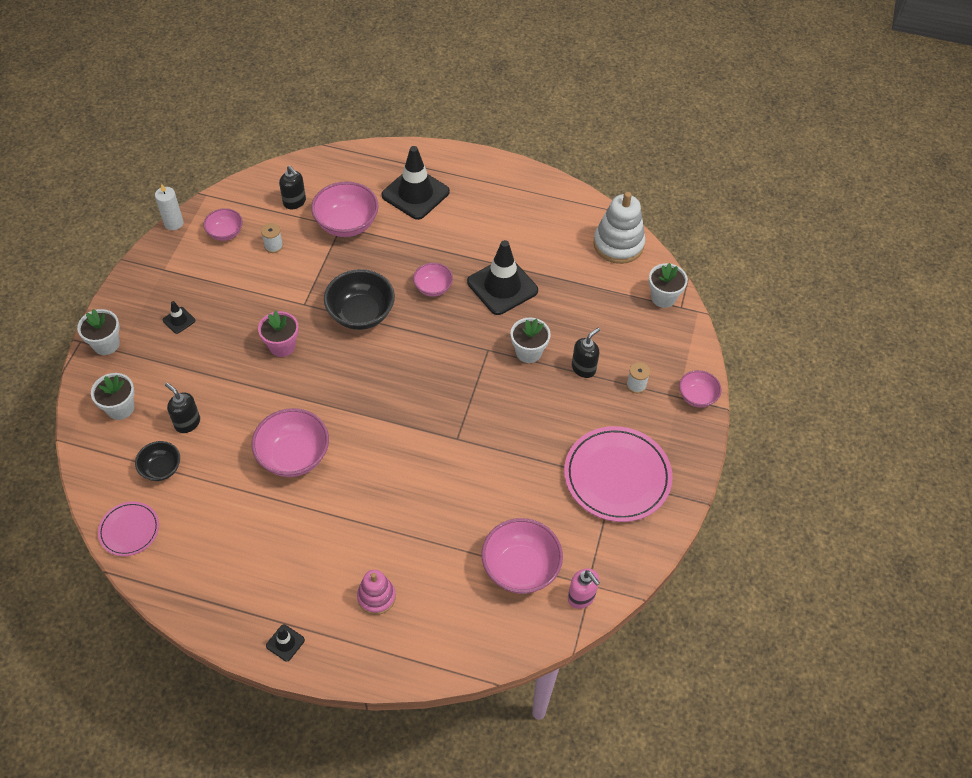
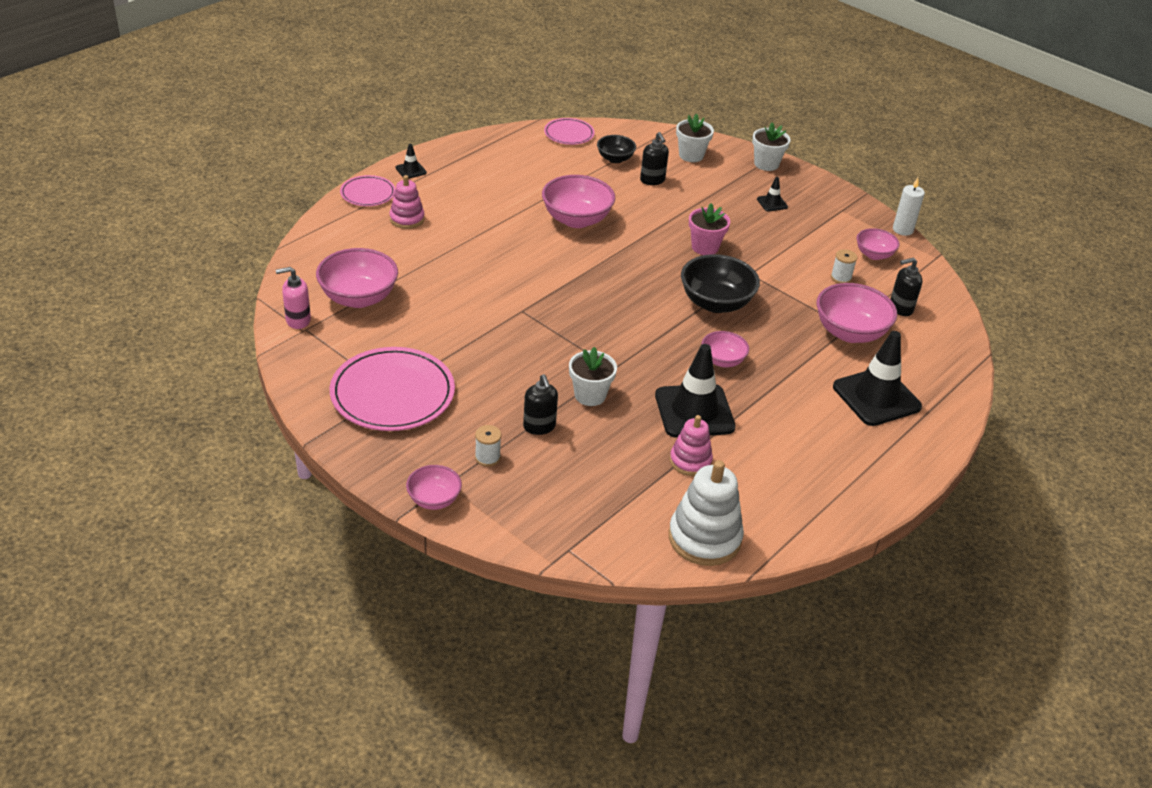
camera: 115 degrees right, 15 degrees down
black soap dispenser [165,383,200,433] -> black soap dispenser turned 90 degrees clockwise [640,132,669,185]
white flower pot [649,263,688,308] -> none
none -> pink plate [340,175,396,206]
none -> pink stacking toy [670,415,713,476]

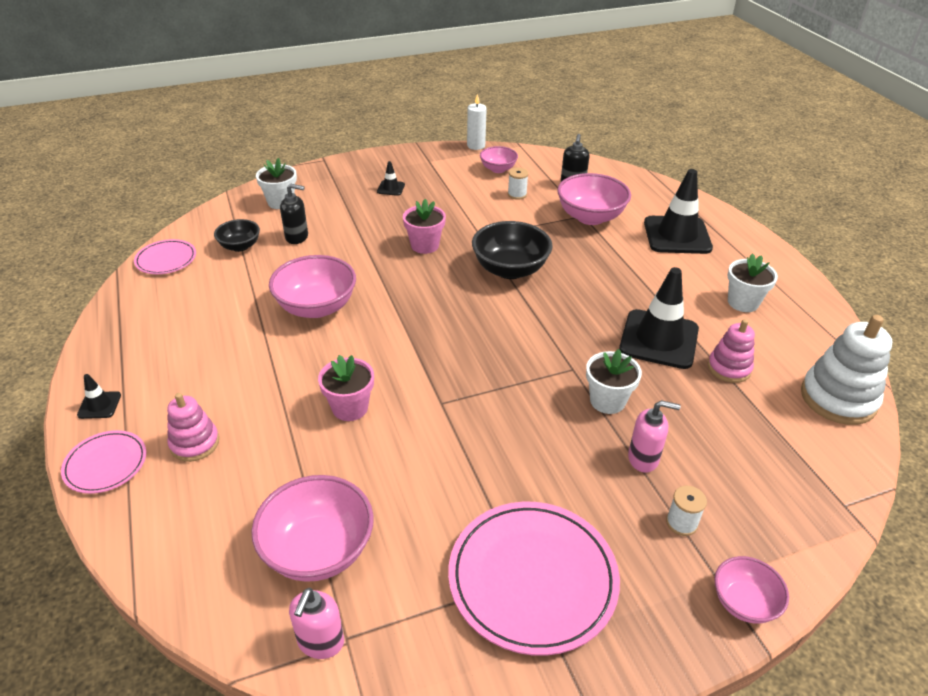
camera: 60 degrees left, 0 degrees up
black soap dispenser [523,374,558,435] -> pink soap dispenser [628,400,681,473]
pink bowl [702,331,749,367] -> none
white flower pot [752,122,791,171] -> white flower pot moved to [728,253,778,312]
none -> pink flower pot [318,355,374,421]

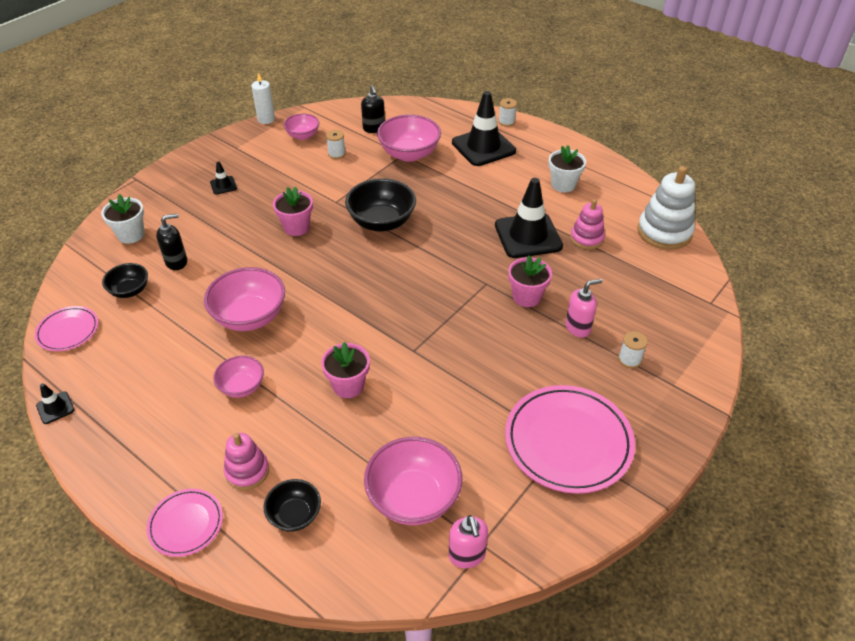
camera: 30 degrees left, 5 degrees up
black traffic cone [77,374,121,419] -> black traffic cone moved to [36,383,74,424]
white flower pot [586,349,642,414] -> pink flower pot [508,255,552,307]
pink bowl [715,556,789,624] -> pink bowl moved to [213,356,264,398]
none -> black bowl [264,479,321,532]
none -> white spool [498,98,517,127]

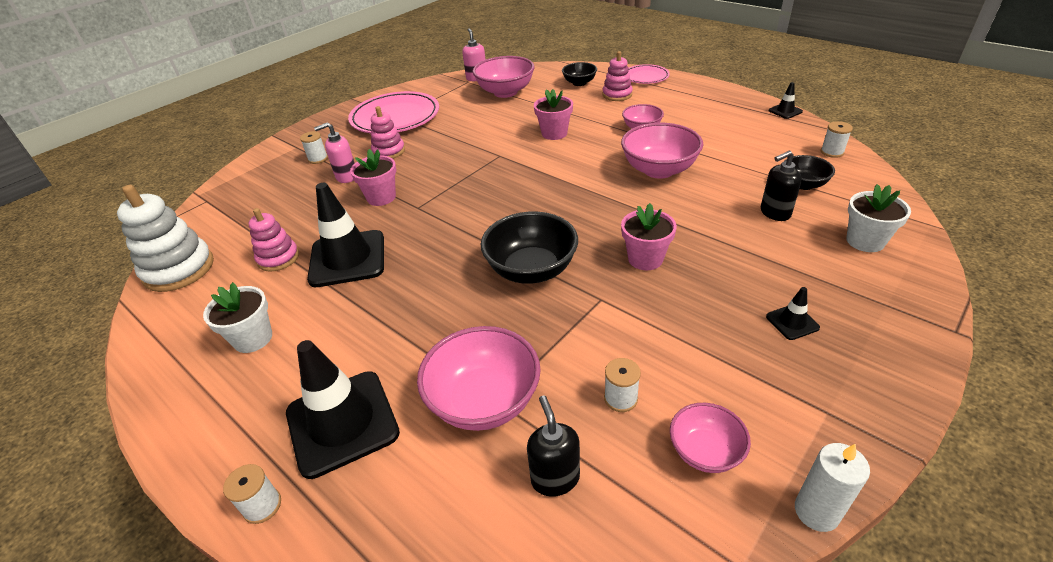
camera: 175 degrees left, 5 degrees down
pink plate [35,306,98,351] -> white spool [821,121,853,158]
none -> pink stacking toy [371,106,405,159]

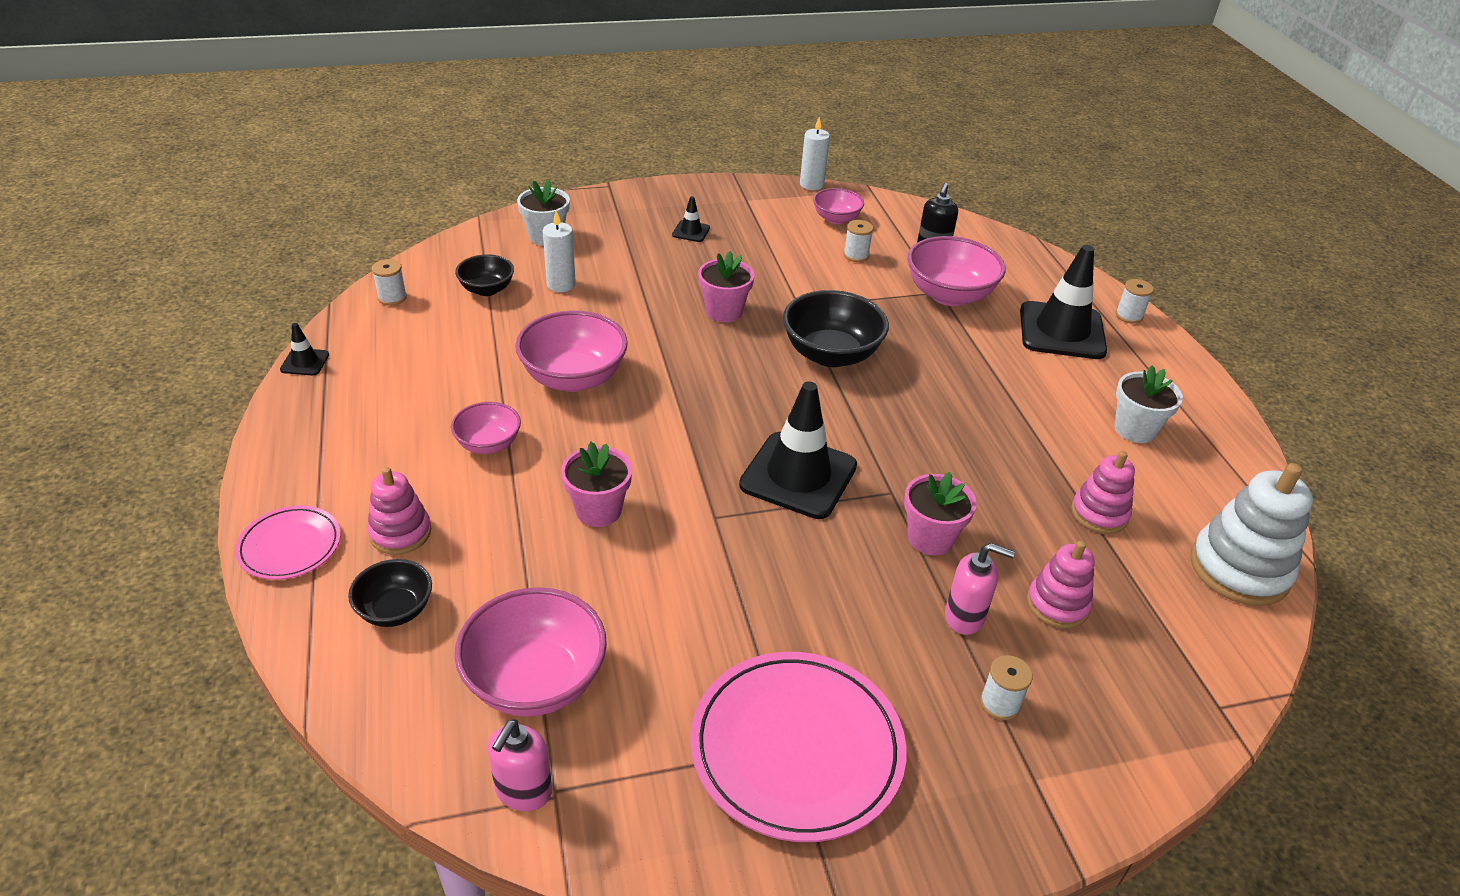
camera: 150 degrees left, 0 degrees up
black traffic cone [307,183,384,287] -> black traffic cone moved to [739,381,857,519]
pink stacking toy [371,106,405,159] -> pink stacking toy moved to [1027,541,1094,628]
black soap dispenser [761,150,802,221] -> white candle [543,211,576,292]

